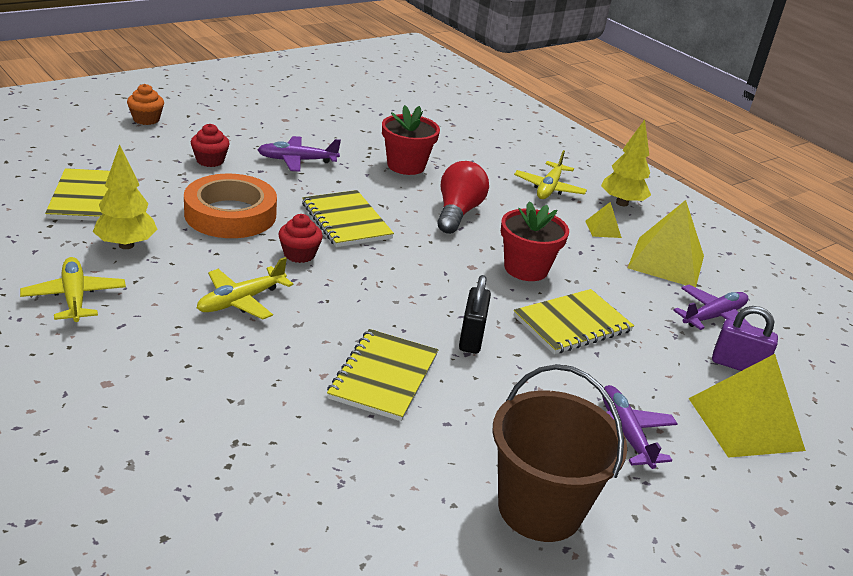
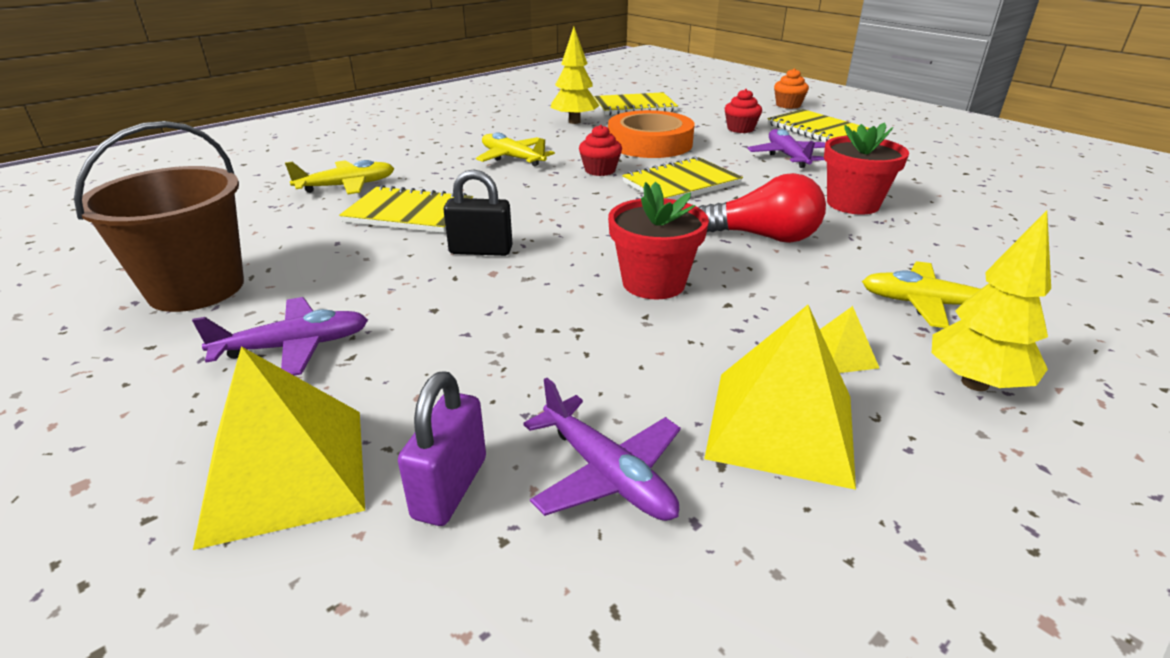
camera: 90 degrees right, 0 degrees up
yellow plane [20,257,126,322] -> yellow plane moved to [285,160,394,194]
yellow notebook [513,289,634,354] -> yellow notebook moved to [768,109,869,142]

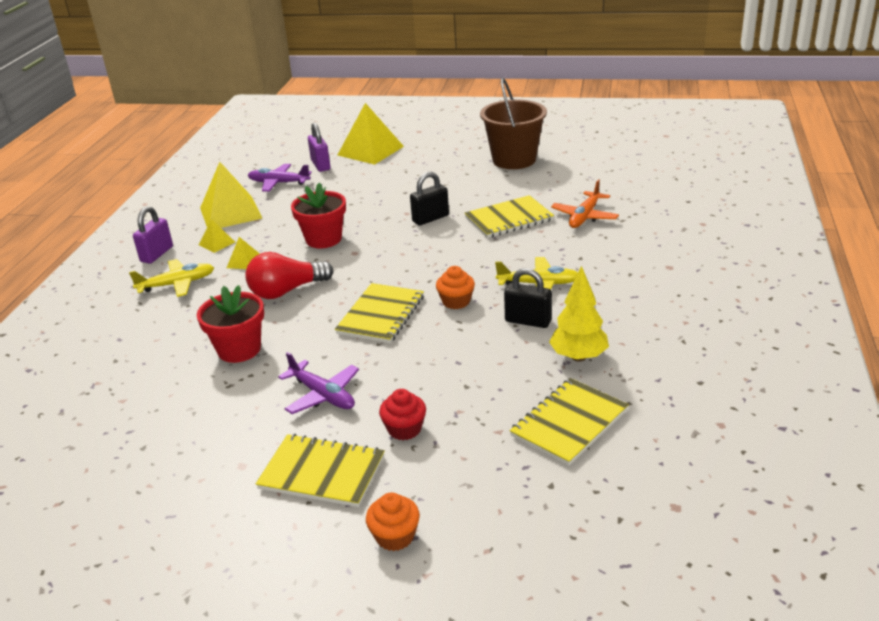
camera: 145 degrees right, 0 degrees up
purple plane [192,297,368,376] -> none
yellow plane [285,160,394,194] -> orange plane [551,180,619,228]
red cupcake [579,125,622,176] -> orange cupcake [436,266,475,309]
orange tape [608,110,694,158] -> none
yellow tree [932,210,1051,391] -> purple padlock [133,206,173,264]
none -> yellow pyramid [227,237,260,269]
none -> black padlock [504,268,552,328]

